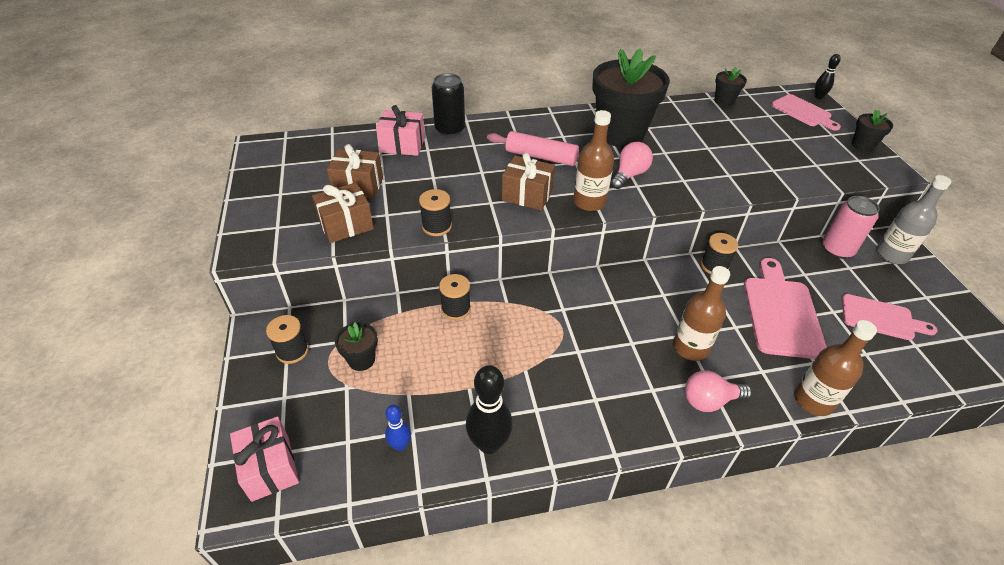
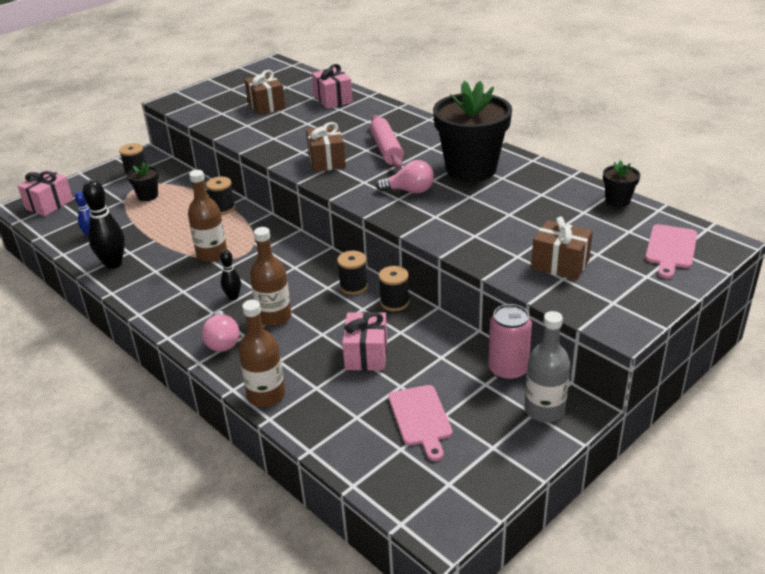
camera: 60 degrees right, 10 degrees down
brown gift [312,183,374,243] -> brown gift moved to [531,217,593,280]
black spool [419,189,452,236] -> black spool moved to [337,251,368,295]
black can [432,73,465,137] -> none
brown bottle [573,110,614,211] -> brown bottle moved to [188,170,227,262]
pink light bulb [685,370,752,412] -> pink light bulb turned 150 degrees counterclockwise [202,311,239,352]
pink cutting board [744,258,827,359] -> pink gift [342,312,387,371]
black bowling pin [815,54,841,99] -> black bowling pin moved to [220,250,241,300]
black flower pot [852,110,893,152] -> none

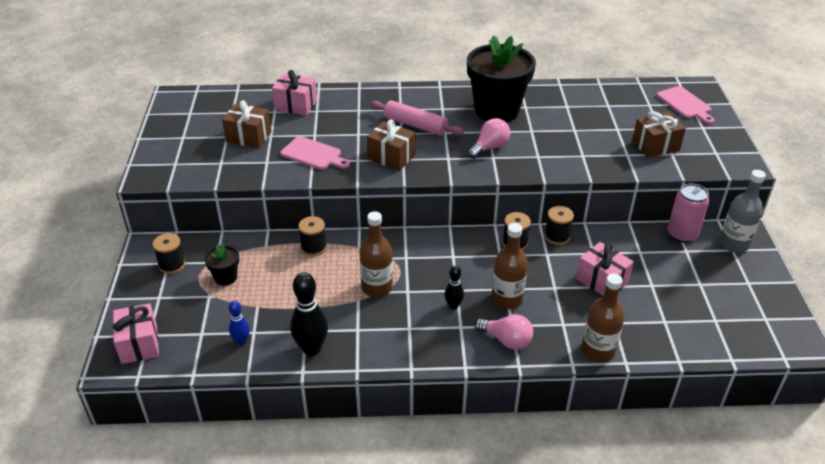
camera: 50 degrees left, 5 degrees up
pink cutting board [388,385,452,461] -> pink cutting board moved to [280,136,350,170]
black flower pot [603,160,640,207] -> none

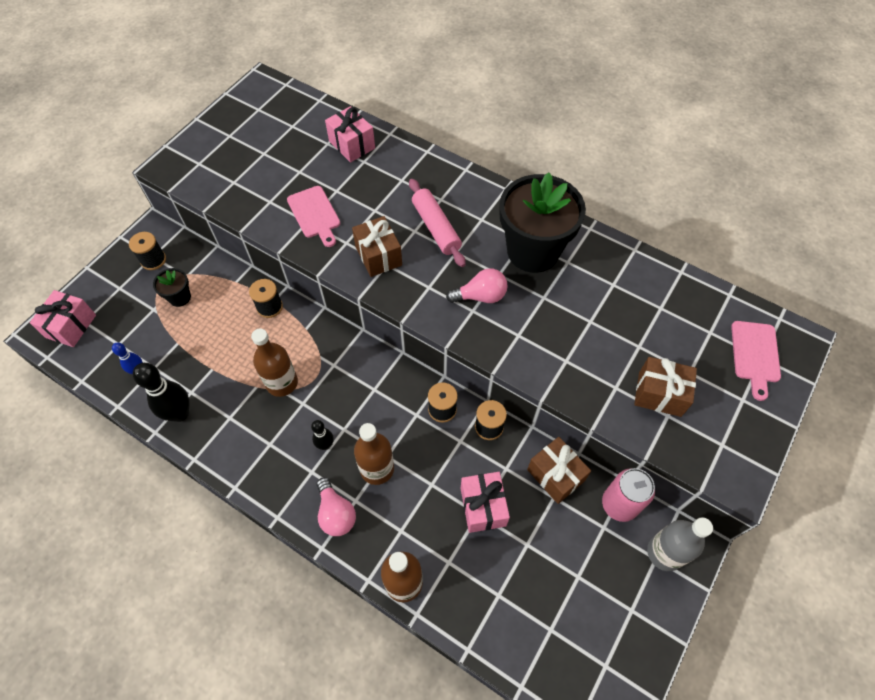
camera: 35 degrees right, 20 degrees up
brown gift [222,100,272,148] -> brown gift moved to [527,437,591,504]

